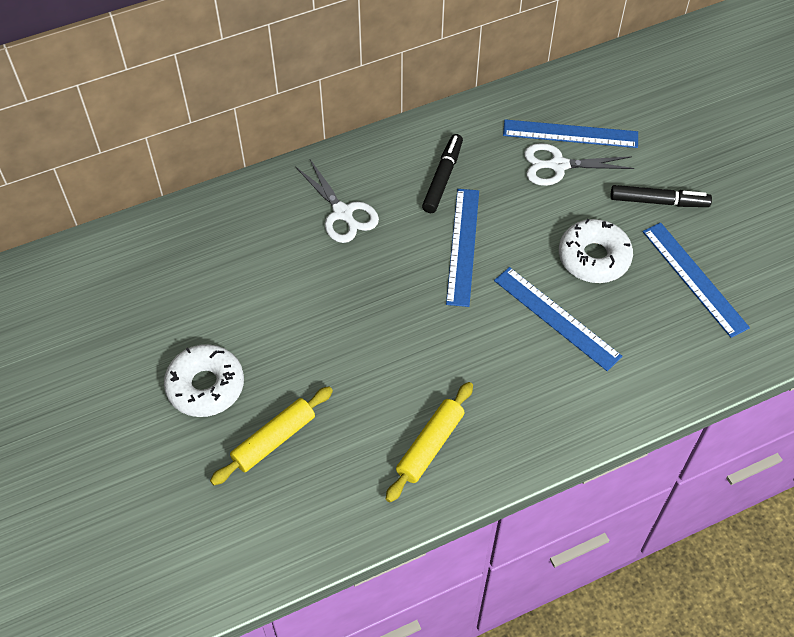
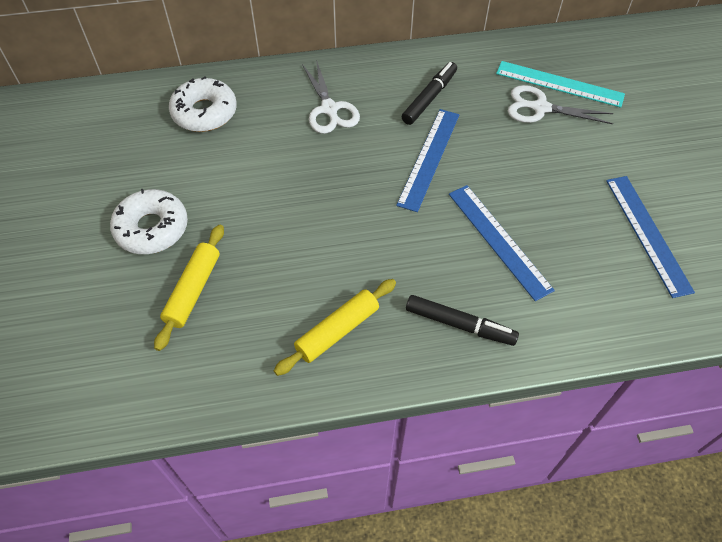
camera: 15 degrees right, 0 degrees up
yellow rolling pin [210,386,333,485] -> yellow rolling pin turned 45 degrees counterclockwise [154,225,224,351]
blue ruler [503,119,638,148] -> turquoise ruler [496,61,625,108]
white donut [559,219,633,283] -> white donut moved to [169,76,237,132]
black marker [611,185,712,207] -> black marker moved to [406,295,519,346]

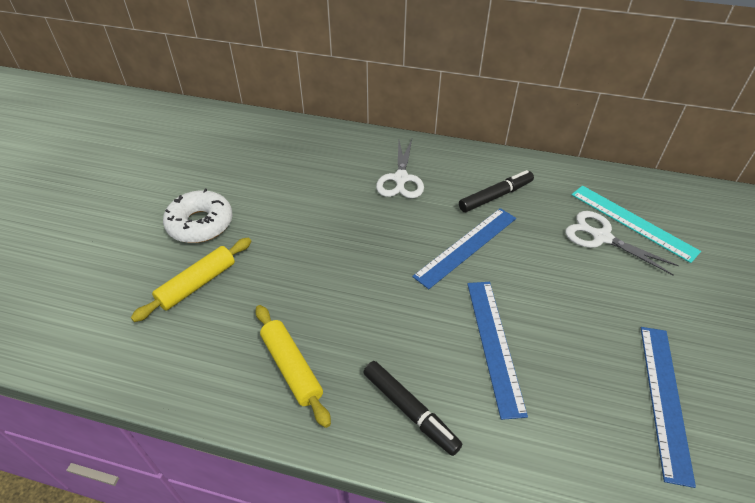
camera: 25 degrees right, 10 degrees down
white donut [169,76,237,132] -> none
yellow rolling pin [274,279,396,376] -> yellow rolling pin turned 75 degrees clockwise [256,305,331,428]

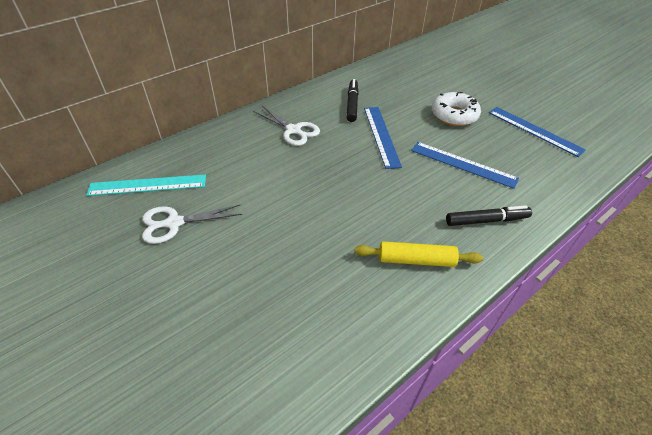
camera: 55 degrees left, 0 degrees up
yellow rolling pin [131,238,251,322] -> none
white donut [163,189,233,243] -> white donut moved to [432,92,481,126]
white scissors [565,211,679,275] -> white scissors moved to [142,205,242,244]
turquoise ruler [571,185,701,263] -> turquoise ruler moved to [86,174,206,196]

